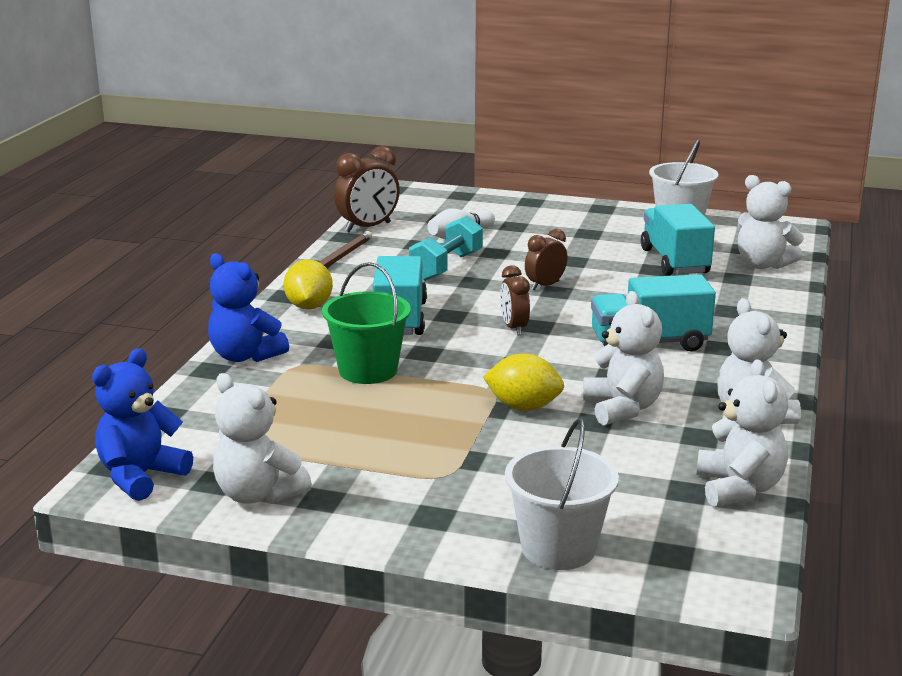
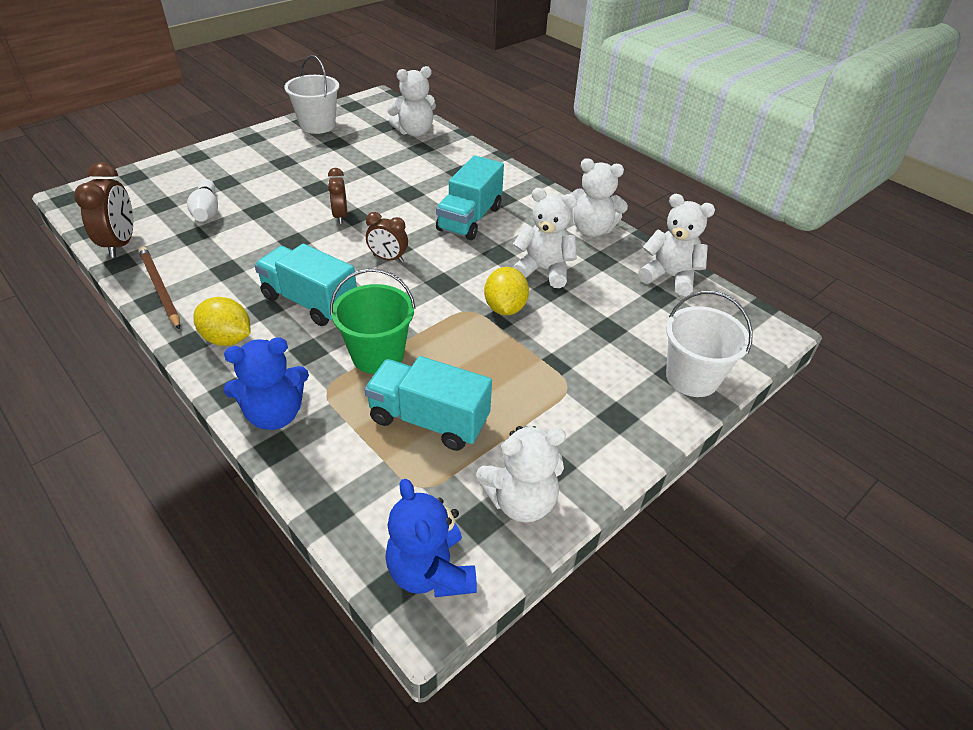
camera: 60 degrees left, 20 degrees up
turquoise dumbbell [409,215,483,281] -> none
yellow lemon [483,353,564,411] -> yellow lemon turned 45 degrees counterclockwise [484,267,529,315]
turquoise truck [641,204,715,276] -> turquoise truck moved to [364,356,492,451]

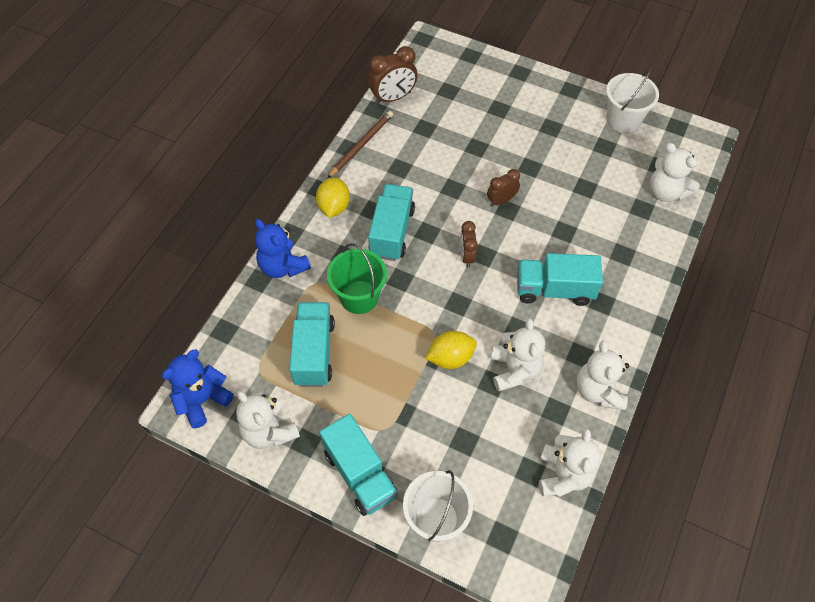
camera: 70 degrees right, 15 degrees up
white bowling pin [187,179,218,222] -> none
none -> turquoise truck [319,414,398,516]

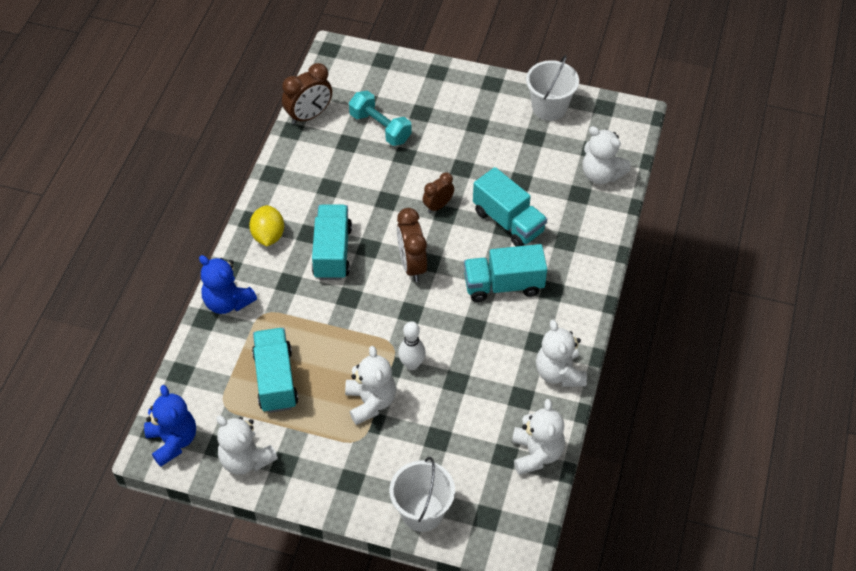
camera: 10 degrees left, 5 degrees down
blue teddy bear [162,349,234,429] -> blue teddy bear turned 120 degrees clockwise [144,385,196,467]
turquoise truck [319,414,398,516] -> turquoise truck moved to [473,167,547,246]
brown pencil [327,111,393,178] -> none
green bucket [327,243,387,314] -> none
yellow lemon [425,331,477,369] -> white bowling pin [398,321,426,370]
brown clock [460,221,478,267] -> brown clock [397,208,427,282], size x1.57
white teddy bear [491,318,545,392] -> white teddy bear moved to [345,346,396,425]
none -> turquoise dumbbell [349,91,412,146]

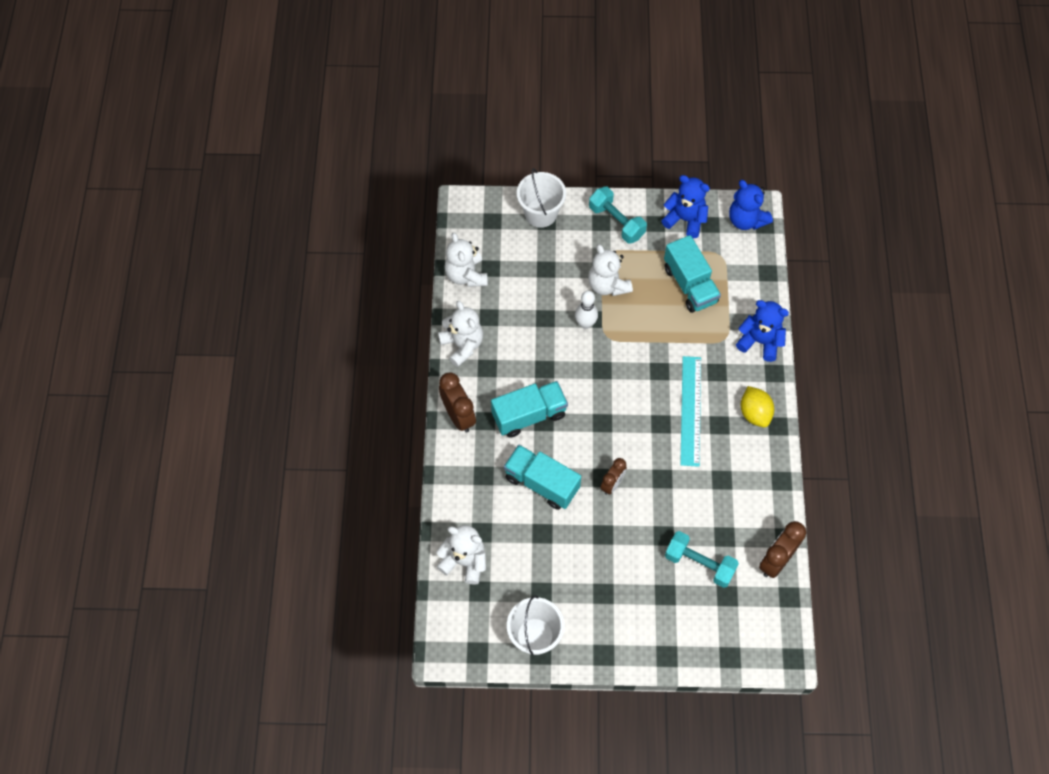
camera: 165 degrees right, 10 degrees up
white teddy bear [216,416,278,475] -> blue teddy bear [661,175,710,239]
turquoise truck [312,204,352,280] -> turquoise ruler [680,356,701,467]
brown clock [397,208,427,282] -> brown clock moved to [439,372,476,433]
none -> turquoise dumbbell [589,187,647,244]

